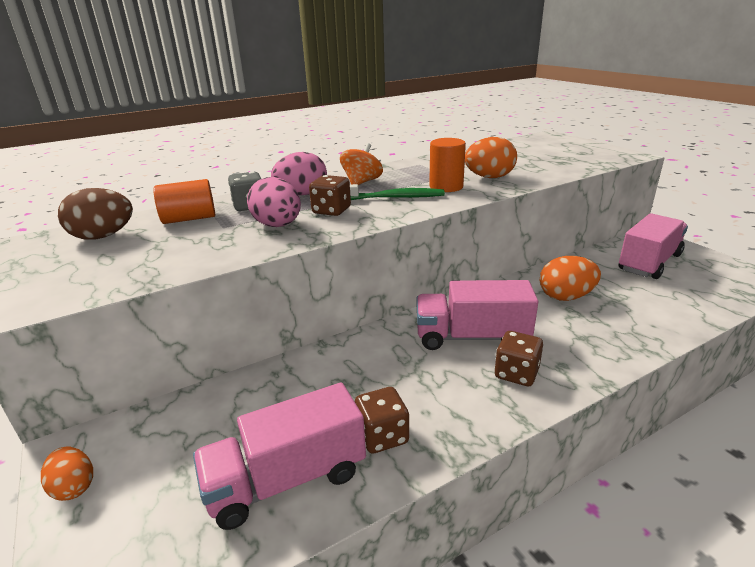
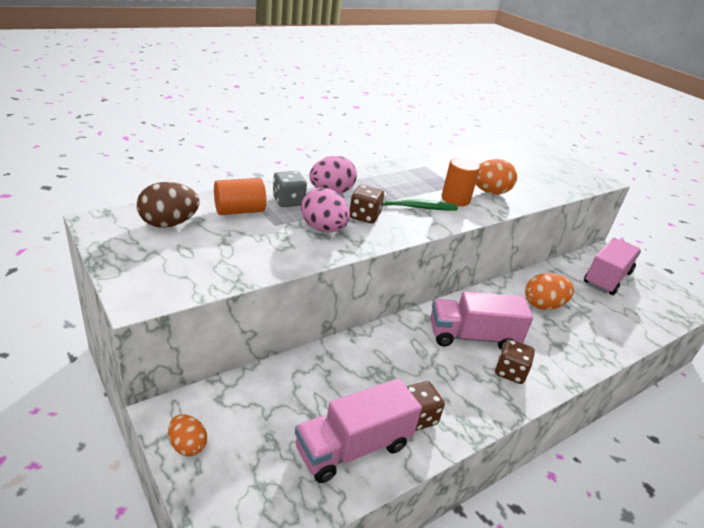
camera: 10 degrees left, 5 degrees up
orange spinning top [340,143,383,185] -> none

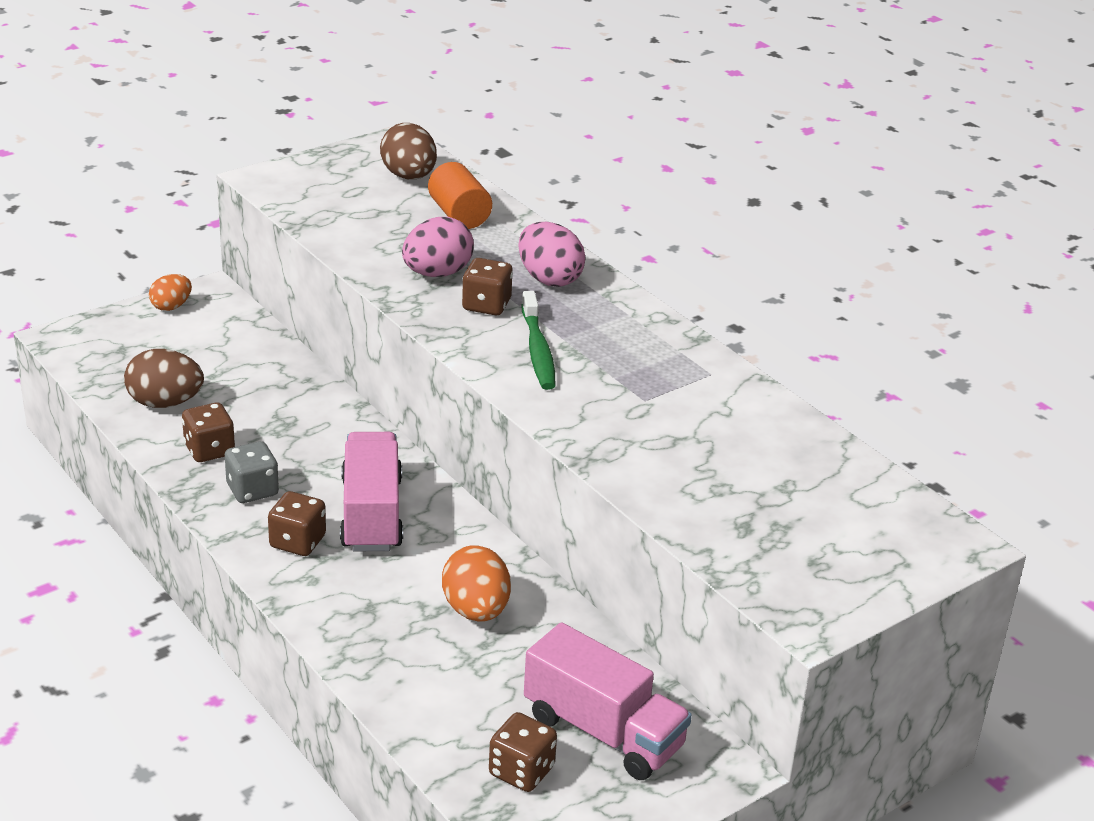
camera: 90 degrees right, 0 degrees up
grey dice [273,171,307,207] -> grey dice moved to [225,441,279,503]
pink truck [295,378,422,483] -> brown egg [124,349,204,408]
orange cylinder [442,157,480,206] -> none
orange egg [476,159,517,194] -> none
none -> brown dice [489,712,557,792]

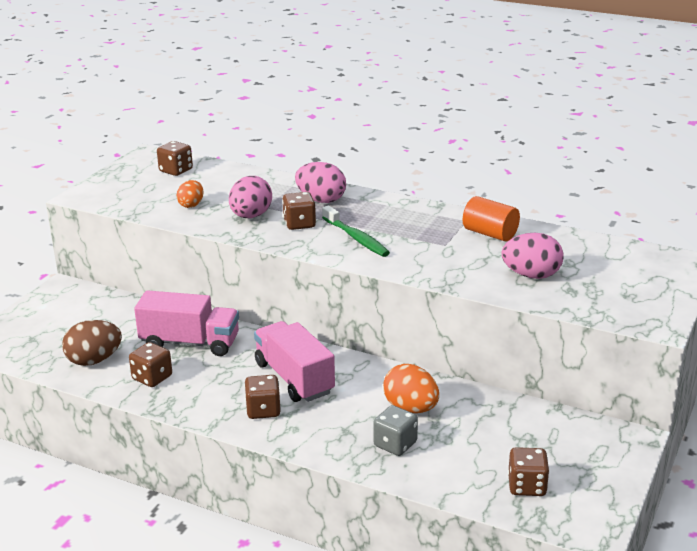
camera: 25 degrees left, 5 degrees down
orange egg [149,274,192,311] -> orange egg moved to [177,180,203,208]
grey dice [225,441,279,503] -> grey dice moved to [373,405,418,456]
brown egg [380,123,437,179] -> brown dice [157,141,193,176]
orange cylinder [428,162,492,229] -> orange cylinder moved to [463,196,520,241]
pink truck [524,622,692,780] -> pink truck moved to [134,290,239,356]
none -> pink egg [502,233,564,279]

